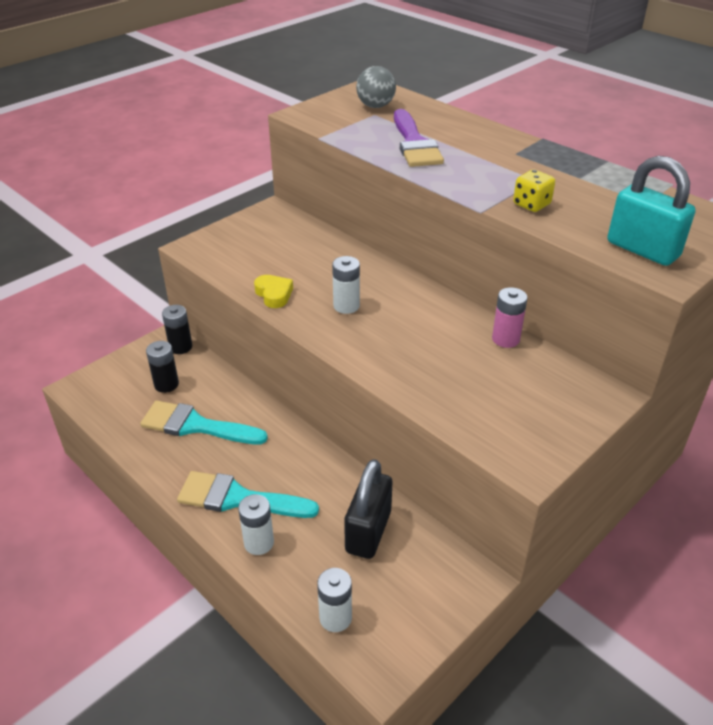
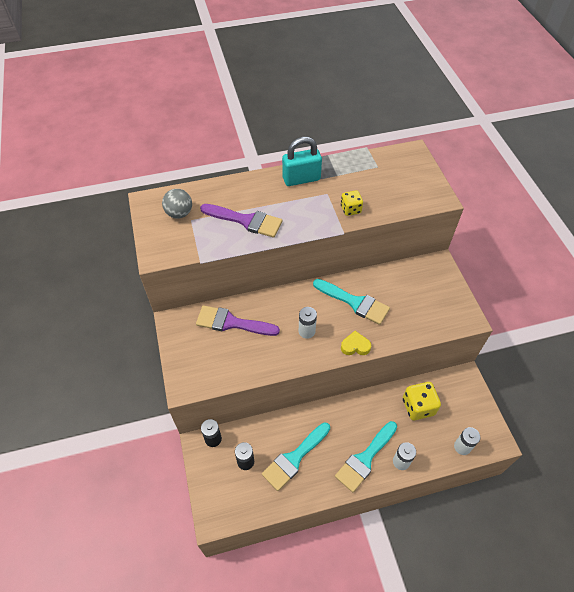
camera: 60 degrees left, 15 degrees up
yellow heart [254,275,293,308] -> yellow heart moved to [341,331,371,355]
black padlock [344,459,392,559] -> yellow dice [403,382,441,420]
pink battery [492,287,528,348] -> none
turquoise padlock [607,156,696,266] -> turquoise padlock moved to [282,137,322,186]
none -> purple brush [196,306,280,336]
none -> turquoise brush [313,279,390,325]

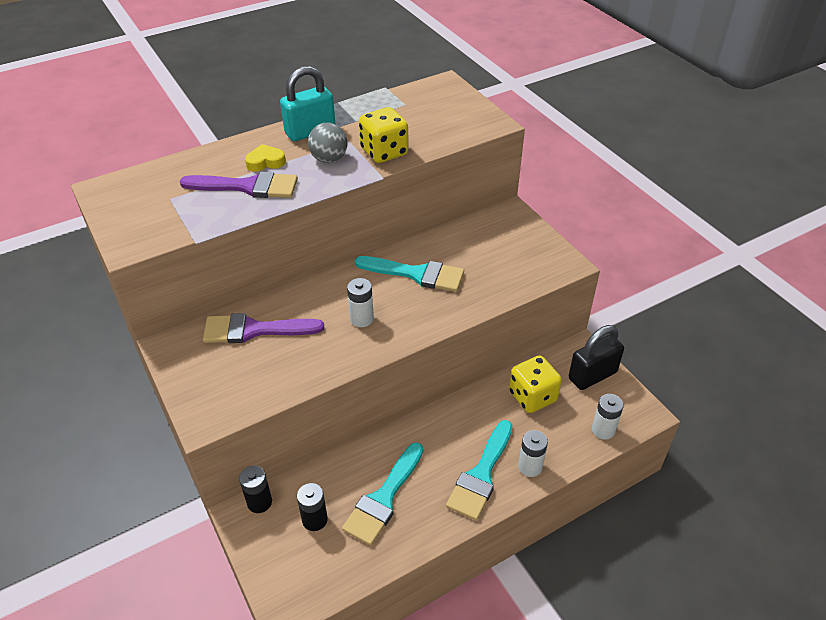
camera: 15 degrees left, 10 degrees down
grey ball [162,189,192,219] -> grey ball moved to [308,123,347,163]
yellow dice [341,190,363,216] -> yellow dice [359,107,409,163], size x1.62
yellow heart [341,331,371,355] -> yellow heart moved to [245,144,286,172]
none -> black padlock [569,325,624,390]

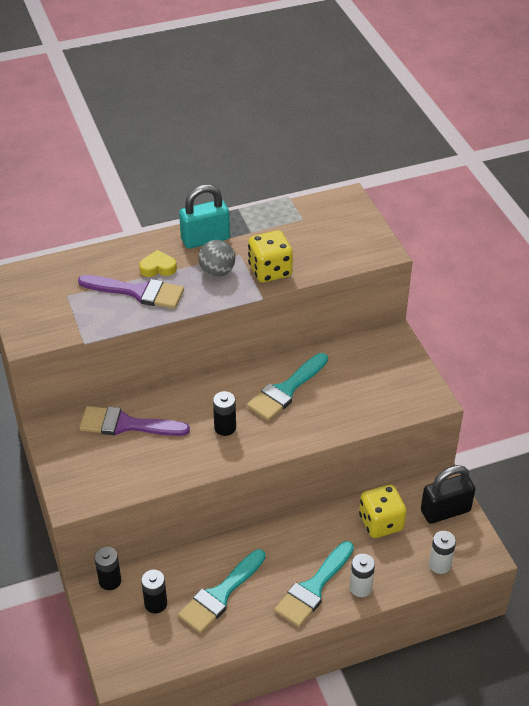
camera: 10 degrees right, 0 degrees up
white battery [347,278,374,327] -> black battery [213,391,236,436]
turquoise brush [355,256,464,292] -> turquoise brush turned 105 degrees clockwise [247,353,328,421]

